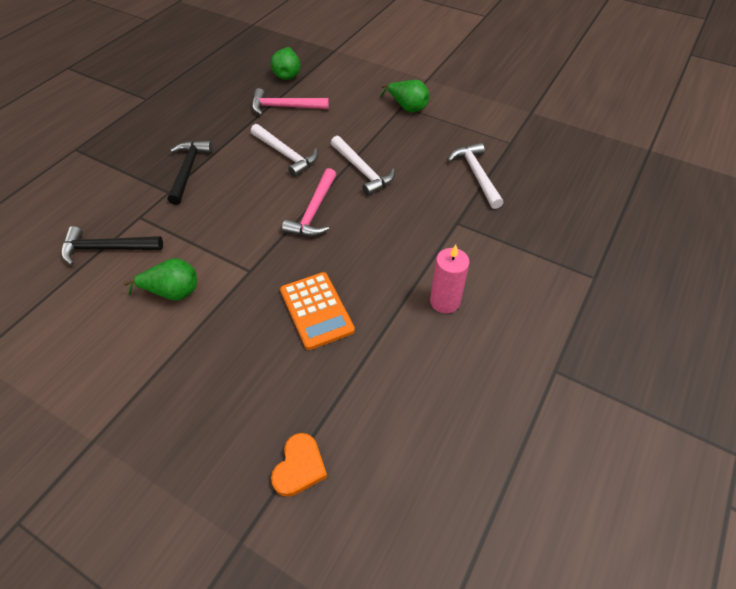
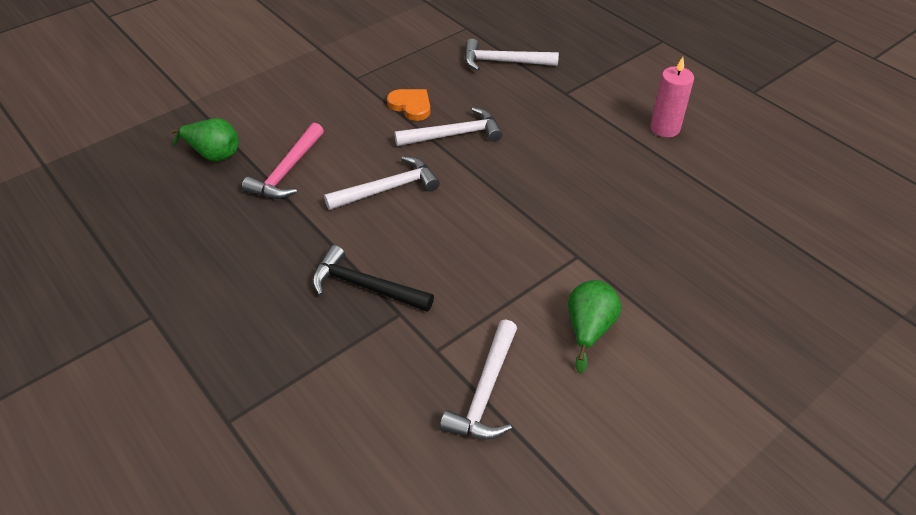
camera: 70 degrees left, 5 degrees down
black hammer [61,226,163,265] -> white hammer [440,319,517,440]
orange heart [271,433,327,497] -> orange heart moved to [387,89,430,121]
orange calculator [280,272,355,350] -> none
pink hammer [282,168,336,237] -> none
green pear [380,80,429,113] -> none

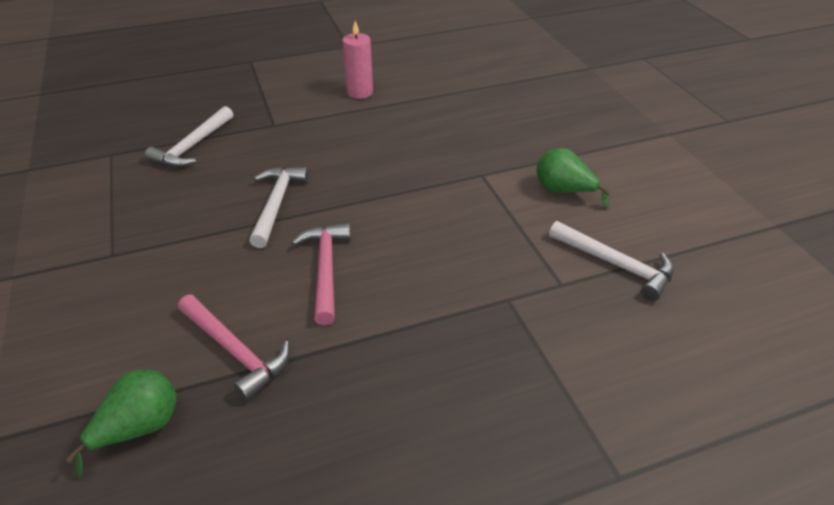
camera: 70 degrees left, 5 degrees down
black hammer [312,245,434,312] -> none
white hammer [324,156,440,210] -> pink hammer [292,223,351,325]
orange heart [387,89,430,121] -> none

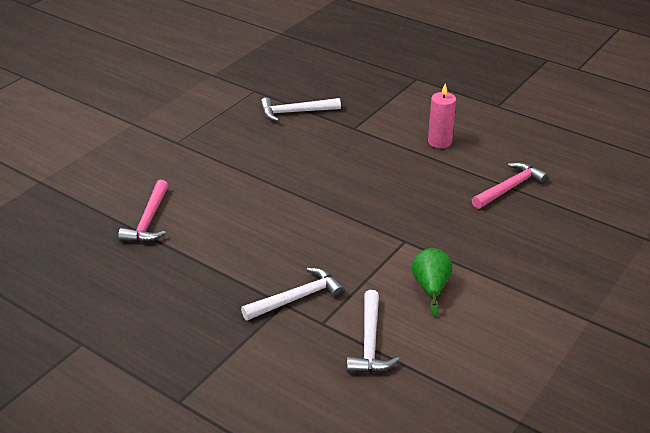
camera: 55 degrees right, 5 degrees down
green pear [66,370,177,478] -> none
white hammer [249,166,309,248] -> white hammer moved to [241,268,345,320]
pink hammer [292,223,351,325] -> pink hammer moved to [472,162,549,209]

